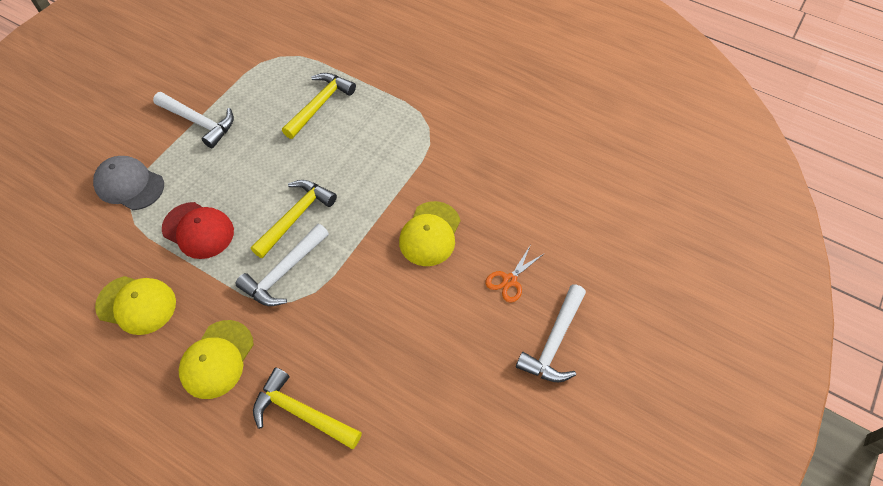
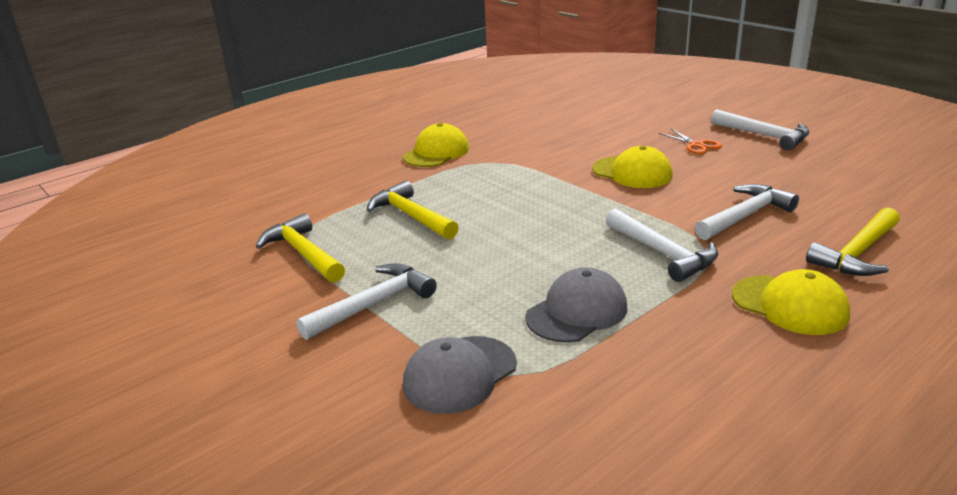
camera: 70 degrees left, 30 degrees down
yellow cap [95,276,176,335] -> yellow cap moved to [403,123,469,167]
red cap [162,202,234,259] -> grey cap [525,267,627,343]
yellow hammer [251,180,337,258] -> yellow hammer moved to [255,213,345,283]
none -> white hammer [695,184,799,240]

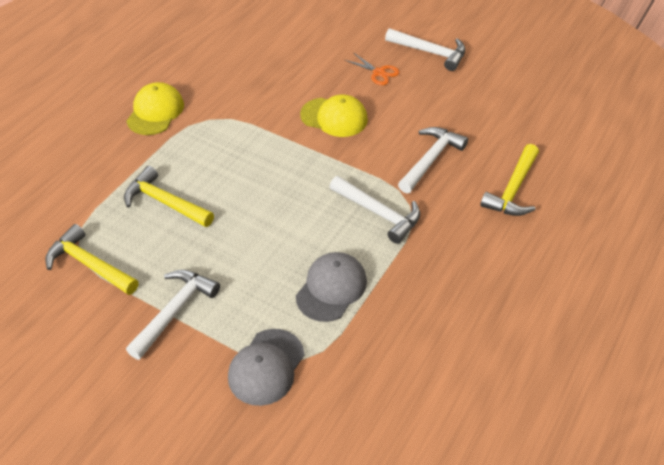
camera: 20 degrees left, 20 degrees up
yellow cap [732,269,850,335] -> none

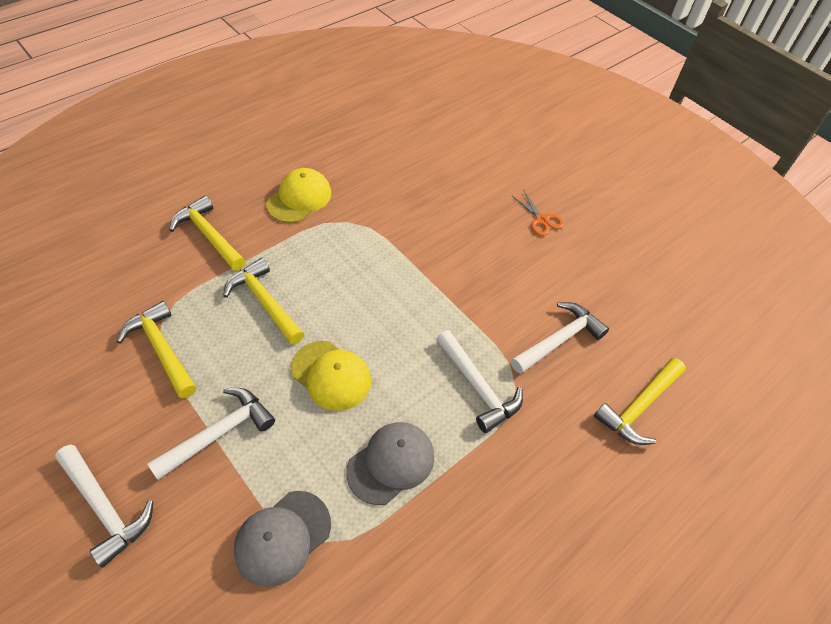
camera: 15 degrees right, 5 degrees up
yellow cap [300,94,368,137] -> yellow cap moved to [291,341,371,411]
white hammer [385,28,465,71] -> white hammer moved to [55,445,153,568]
none -> yellow hammer [169,196,246,271]

